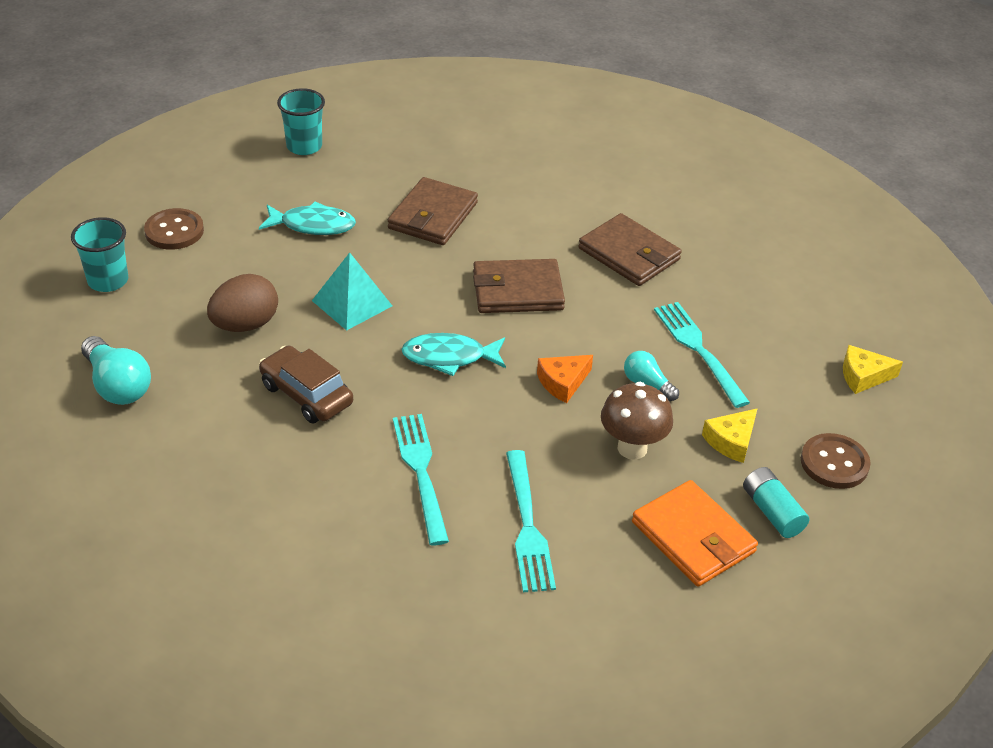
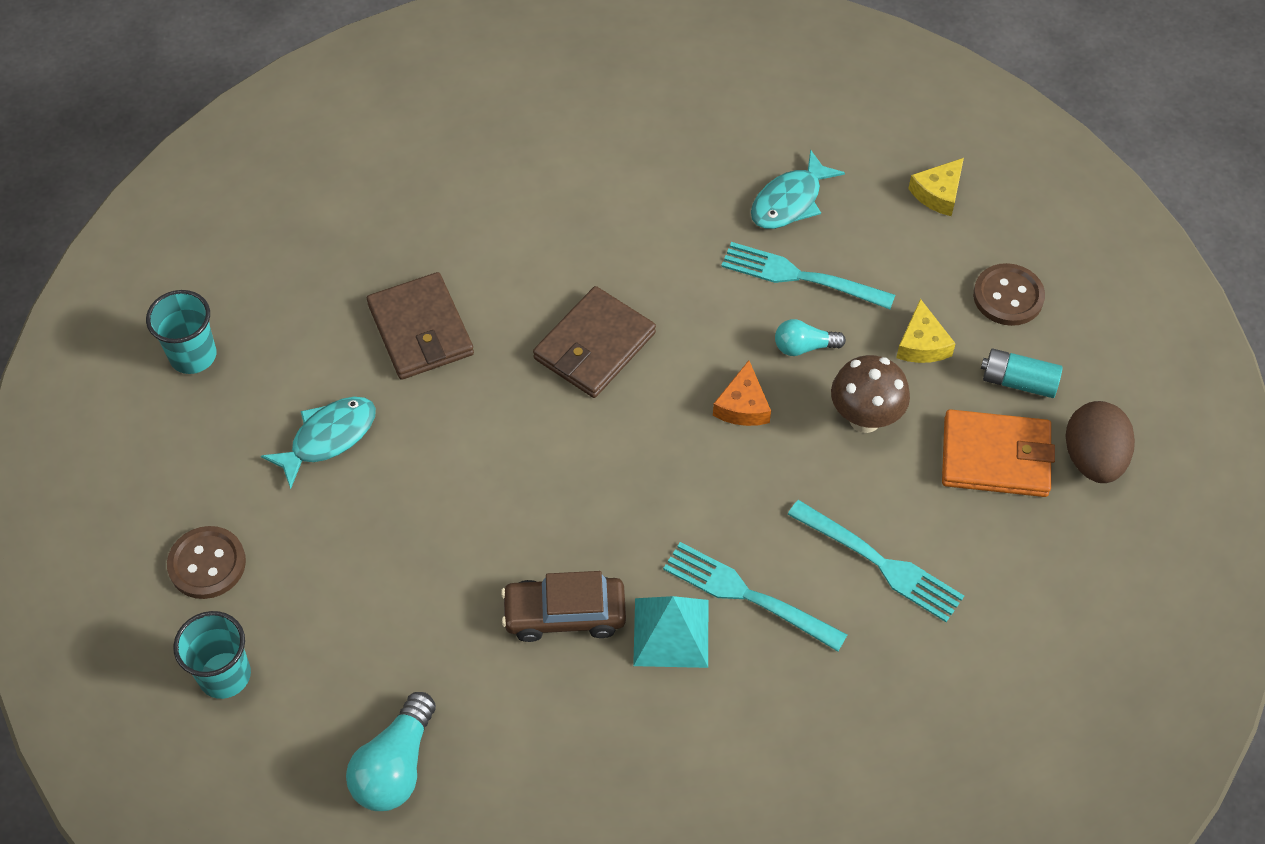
camera: 45 degrees left, 15 degrees up
turquoise light bulb [81,336,151,405] -> turquoise light bulb turned 105 degrees clockwise [346,692,436,811]
brown egg [207,274,278,332] -> brown egg moved to [1065,401,1135,483]
turquoise pyramid [312,252,392,331] -> turquoise pyramid moved to [633,596,708,668]
turquoise fish [401,333,506,376] -> turquoise fish moved to [751,149,845,229]
brown wallet [578,213,682,286] -> none

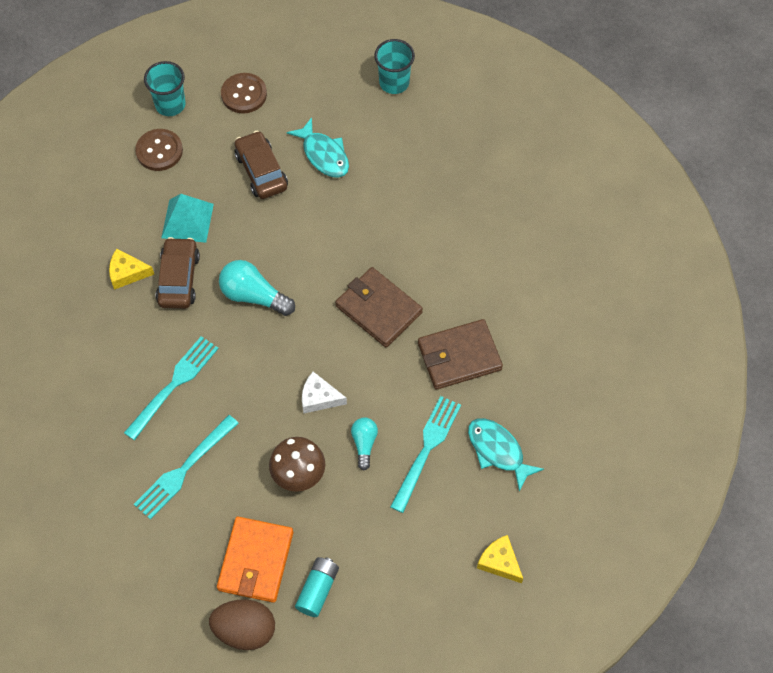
camera: 95 degrees right, 5 degrees up
turquoise light bulb [346,692,436,811] -> turquoise light bulb moved to [219,260,295,316]
brown wallet [367,272,474,380] -> brown wallet moved to [418,319,503,390]
turquoise pyramid [633,596,708,668] -> turquoise pyramid moved to [161,194,214,243]
orange cheese [713,360,771,426] -> white cheese [302,372,347,414]
yellow cheese [896,299,956,363] -> yellow cheese moved to [109,249,154,290]
brown button [973,263,1045,326] -> brown button moved to [135,129,183,171]
none -> brown car [235,131,288,199]

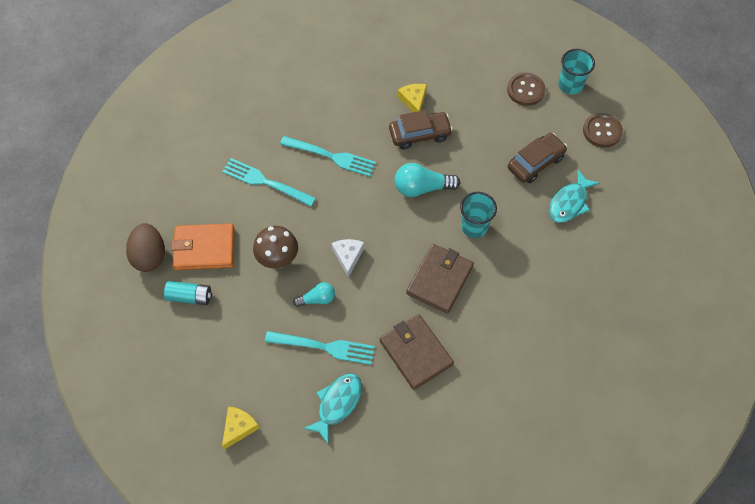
camera: 75 degrees right, 0 degrees up
turquoise pyramid [161,194,214,243] -> none
turquoise light bulb [219,260,295,316] -> turquoise light bulb turned 105 degrees counterclockwise [395,163,461,197]
turquoise cup [374,39,415,94] -> turquoise cup moved to [460,192,497,238]

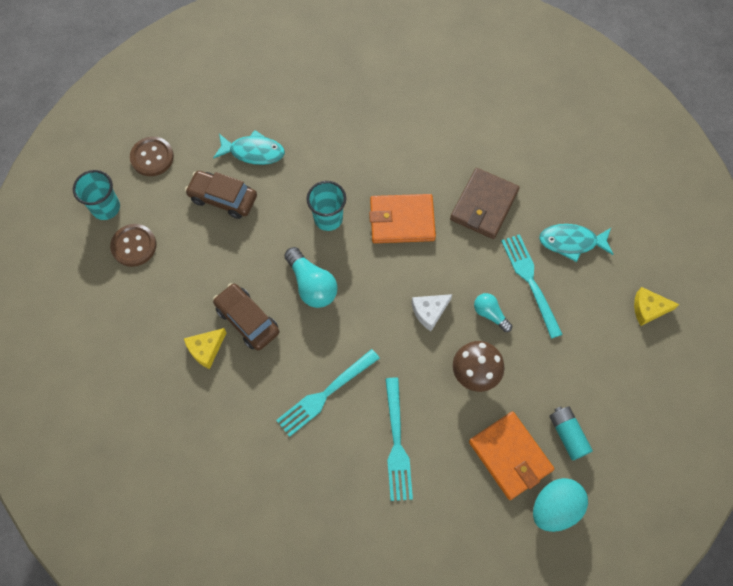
camera: 120 degrees left, 5 degrees up
brown egg [126,223,165,272] -> turquoise egg [533,478,588,532]
turquoise fork [280,136,376,177] -> turquoise fork turned 120 degrees counterclockwise [276,349,380,437]
brown wallet [406,244,474,314] -> orange wallet [369,194,436,243]

